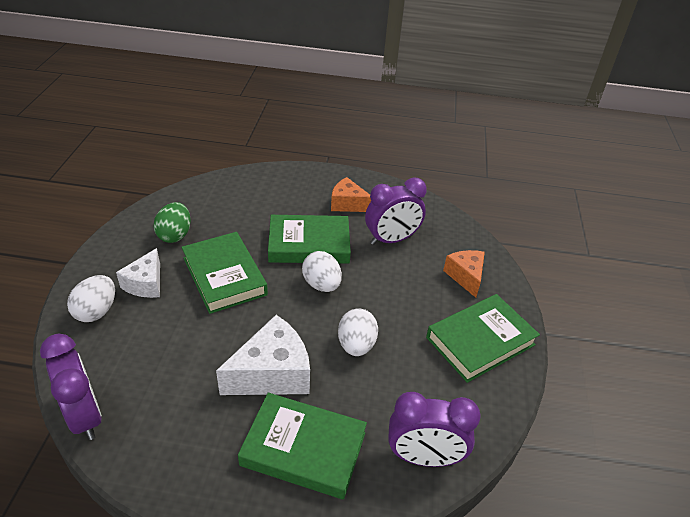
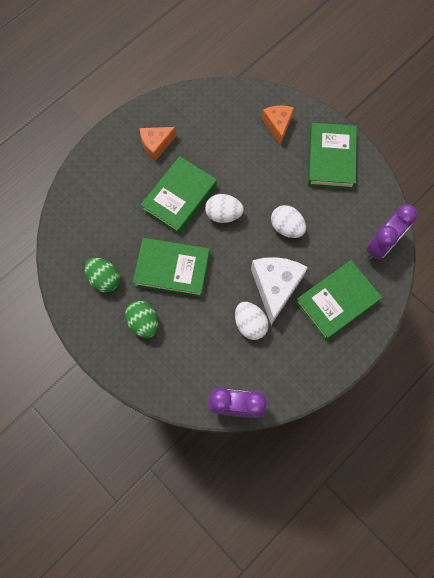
camera: 50 degrees left, 30 degrees up
white egg [67,275,115,322] -> white egg moved to [235,302,269,340]
white cheese [116,248,160,298] -> green egg [125,301,158,338]
purple clock [365,177,427,245] -> none
orange cheese [443,250,485,298] -> orange cheese turned 60 degrees clockwise [262,105,294,145]

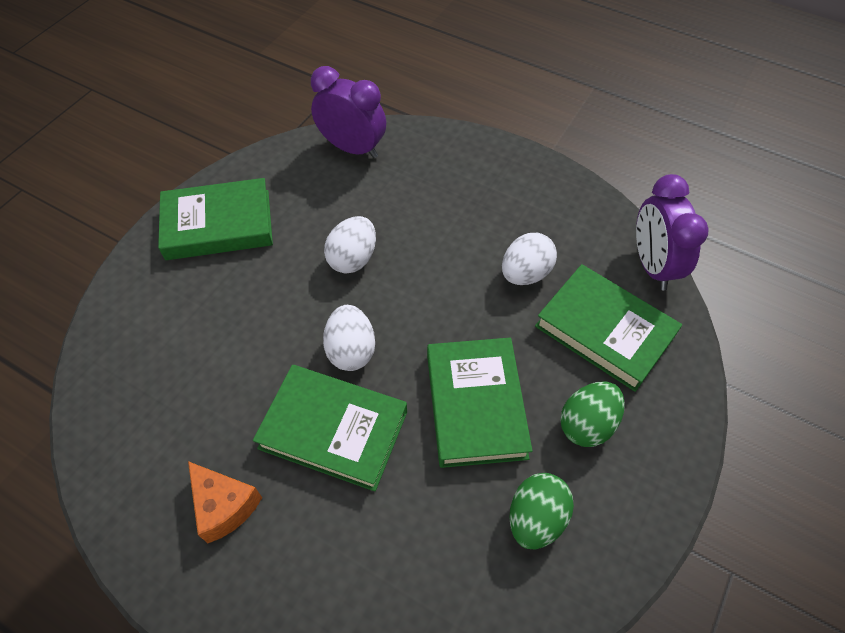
camera: 105 degrees left, 15 degrees down
white cheese [251,257,308,325] -> none
orange cheese [262,105,294,145] -> none
green book [295,260,382,340] -> green book moved to [535,264,682,392]

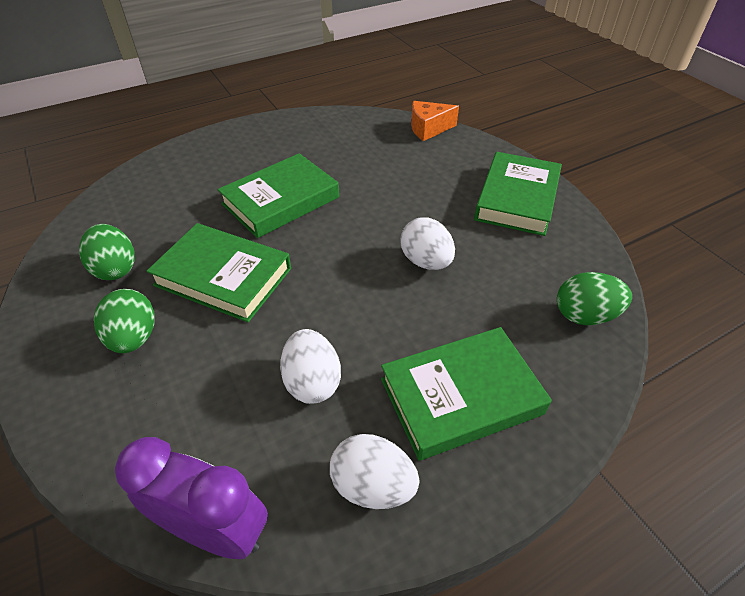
camera: 120 degrees right, 10 degrees down
orange cheese [188,461,262,543] -> orange cheese moved to [411,101,459,141]
purple clock [311,66,386,158] -> green egg [557,272,632,325]
white egg [323,305,375,371] -> white egg moved to [330,434,420,509]
green book [535,264,682,392] -> green book moved to [381,327,552,461]

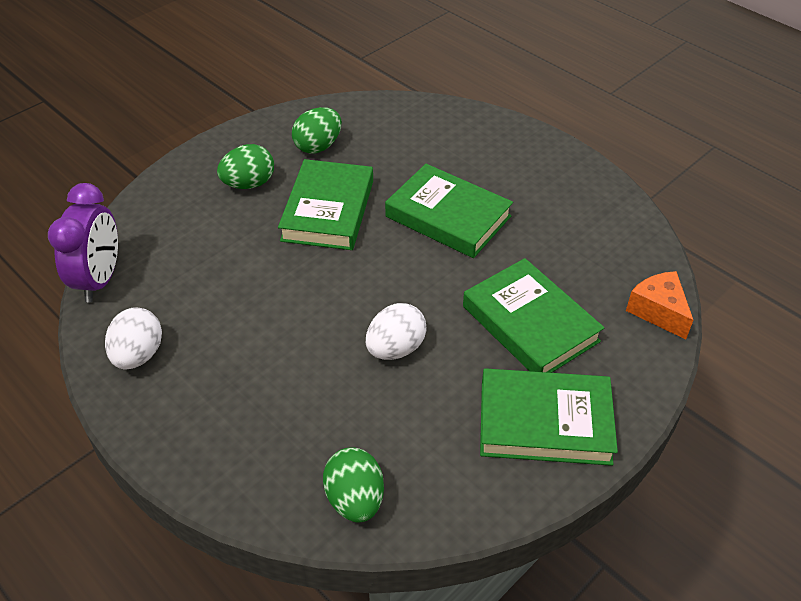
camera: 75 degrees right, 0 degrees up
white egg [280,329,341,404] -> none
green book [381,327,552,461] -> green book moved to [463,258,605,373]

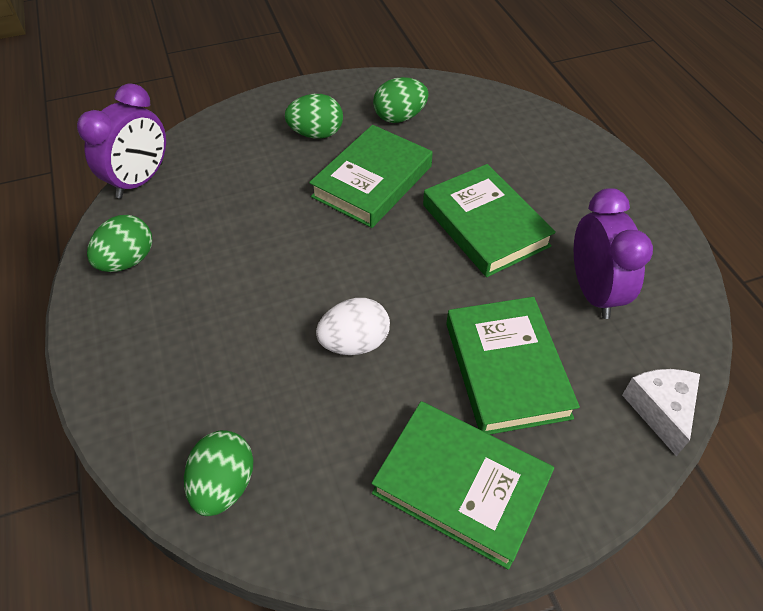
camera: 25 degrees right, 5 degrees up
white egg [105,308,162,369] -> green egg [87,215,152,272]
orange cheese [626,271,693,339] -> white cheese [622,369,700,456]
none -> purple clock [574,188,653,319]

